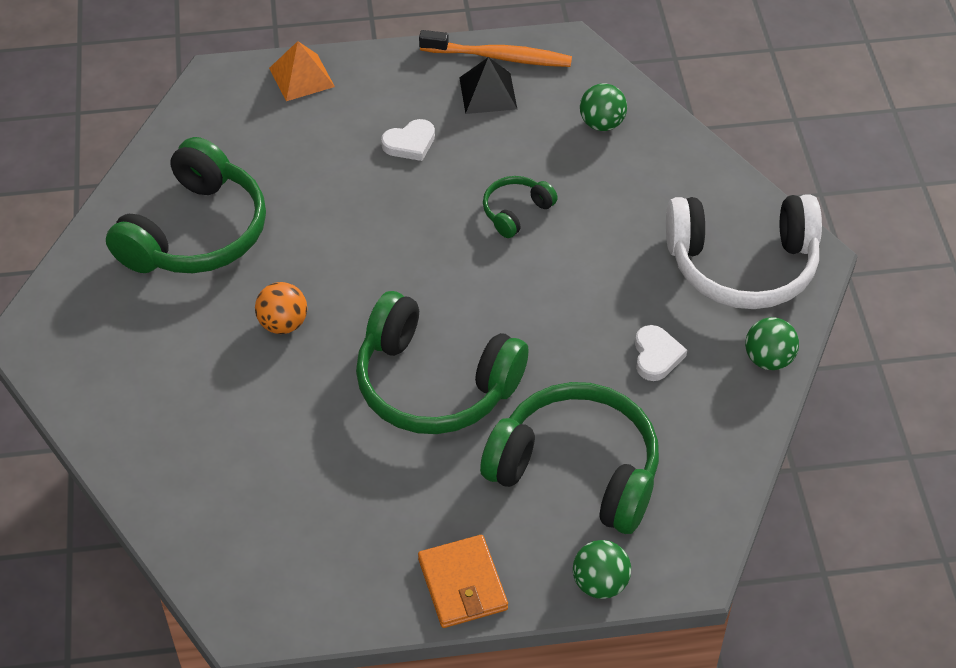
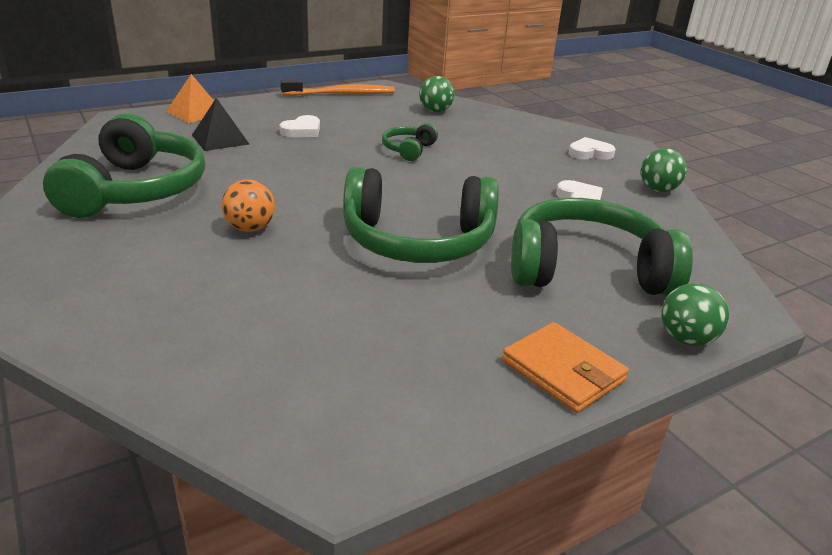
camera: 25 degrees left, 20 degrees down
black pyramid [459,57,517,114] -> black pyramid moved to [192,98,249,151]
white headphones [666,195,822,309] -> white heart [569,137,616,160]

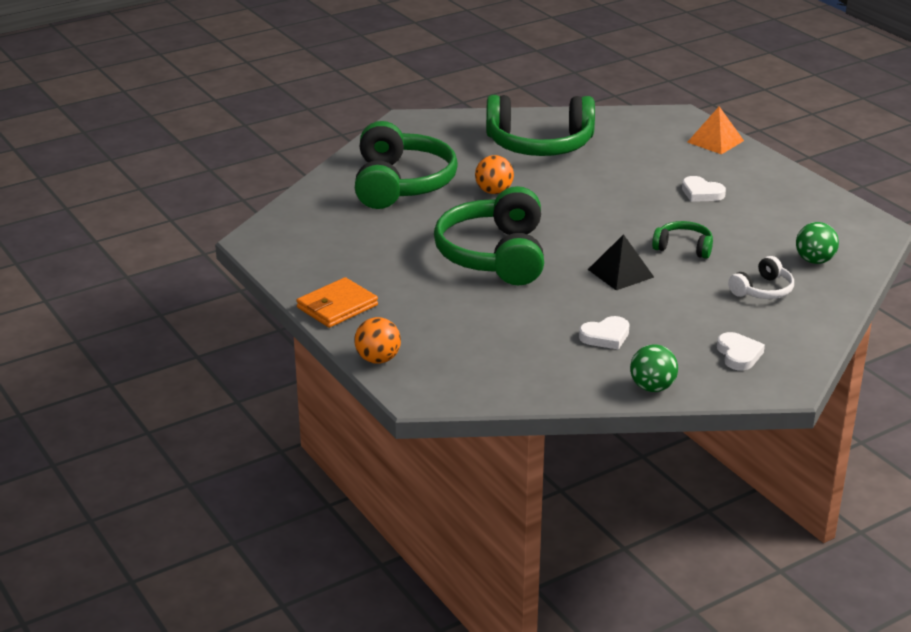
camera: 90 degrees right, 0 degrees up
black pyramid [192,98,249,151] -> black pyramid moved to [588,234,654,291]
orange toothbrush [281,79,395,96] -> none
green headphones [511,198,693,296] -> green headphones moved to [355,121,458,209]
green ball [661,283,729,346] -> orange ball [354,317,401,364]
none -> white headphones [728,256,794,299]

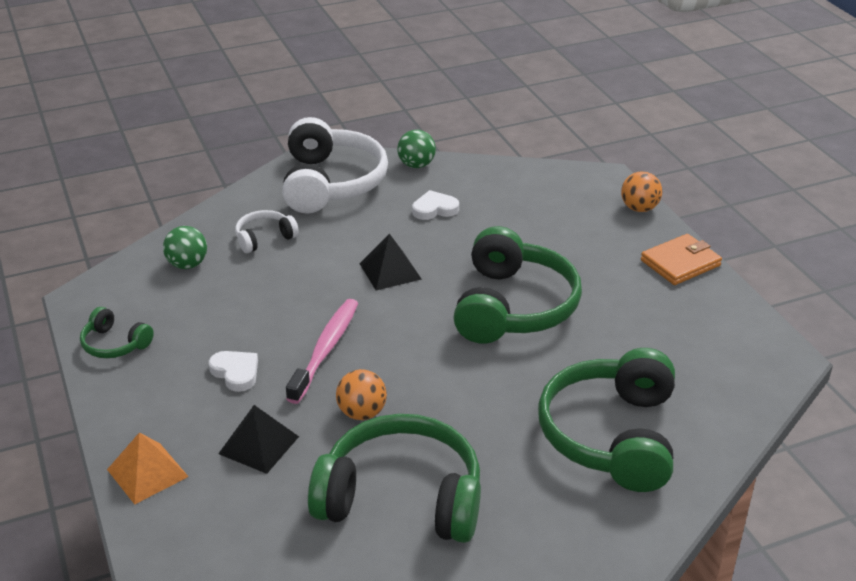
camera: 170 degrees left, 5 degrees up
orange ball [475,155,514,194] -> orange ball moved to [336,369,387,420]
green headphones [652,221,713,259] -> green headphones moved to [80,307,154,358]
white heart [717,332,765,371] -> white headphones [282,117,388,214]
none -> black pyramid [218,405,299,474]
none -> pink toothbrush [286,299,358,404]

